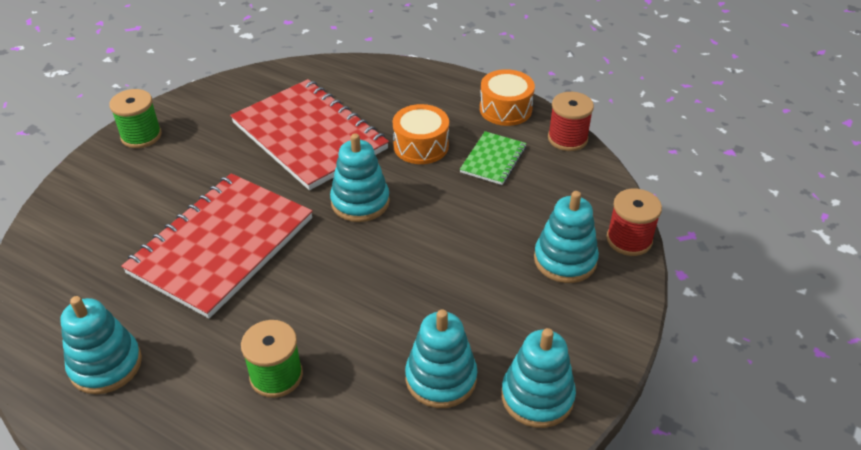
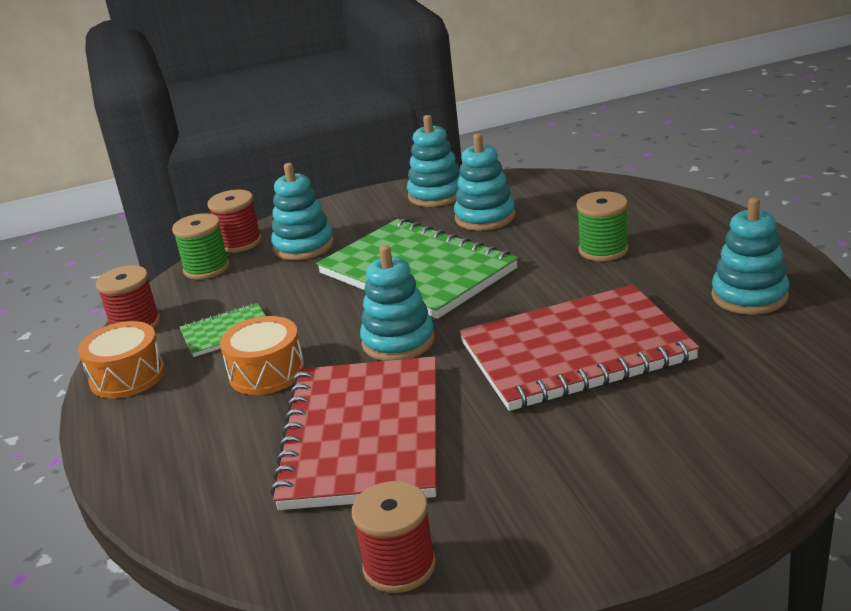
camera: 135 degrees left, 15 degrees down
green spool [109,89,162,148] -> green spool moved to [172,213,230,279]
none -> green notebook [317,218,518,319]
none -> red spool [352,481,436,593]

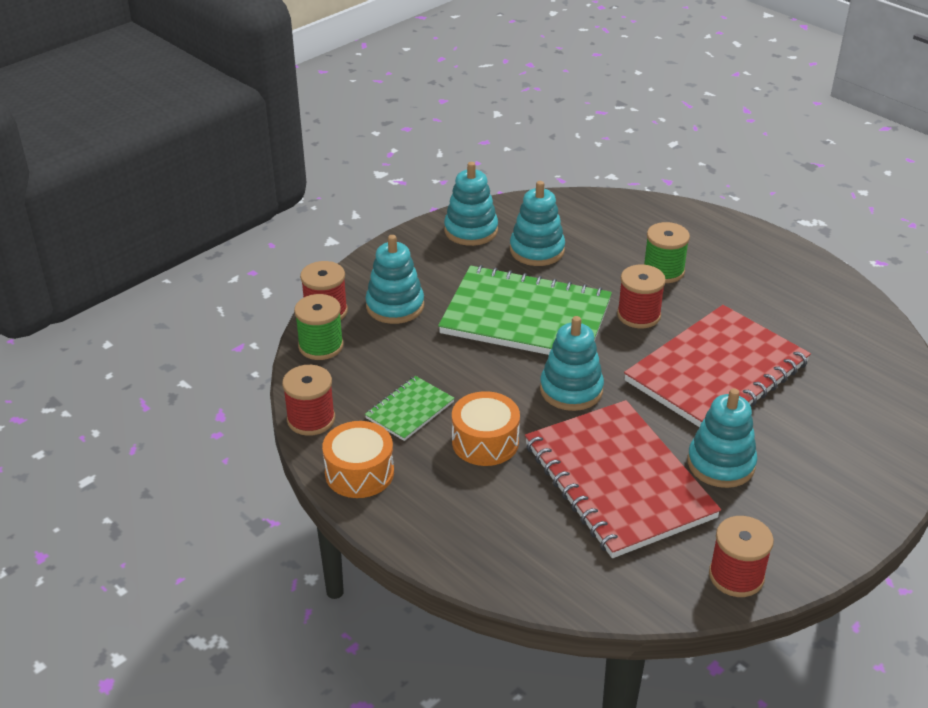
camera: 30 degrees left, 10 degrees up
turquoise stacking toy [711,197,790,315] -> turquoise stacking toy moved to [687,388,757,488]
none -> red spool [617,265,666,328]

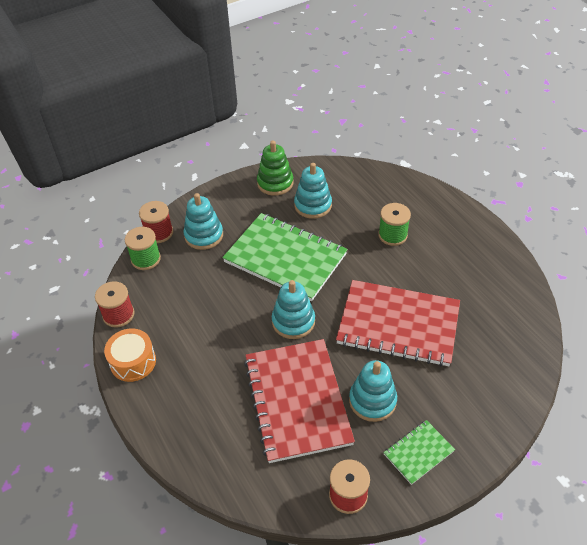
camera: 15 degrees right, 10 degrees up
green notebook [365,376,455,441] -> green notebook moved to [383,420,455,485]
turquoise stacking toy [444,162,498,246] -> green stacking toy [257,141,293,196]
orange drum [452,391,520,466] -> none
red spool [617,265,666,328] -> none
red notebook [624,305,811,427] -> red notebook turned 45 degrees clockwise [336,280,460,367]

